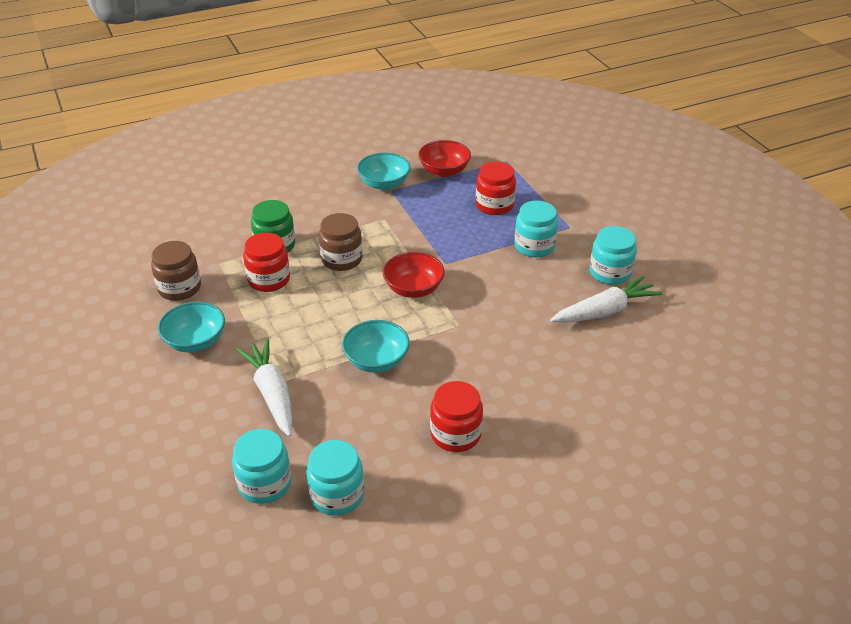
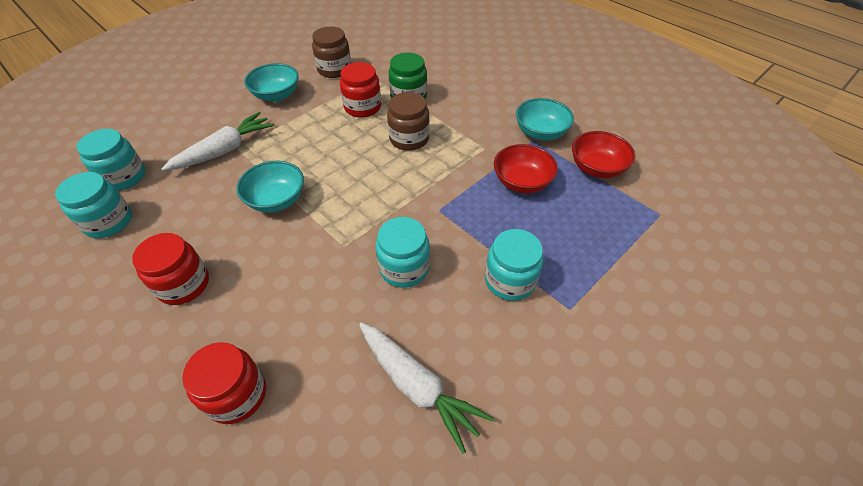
camera: 70 degrees right, 10 degrees up
red bowl [383,252,445,298] -> red bowl moved to [494,144,558,194]
red jar [476,161,516,215] -> red jar moved to [182,342,266,424]
turquoise jar [589,226,637,285] -> turquoise jar moved to [376,217,430,288]

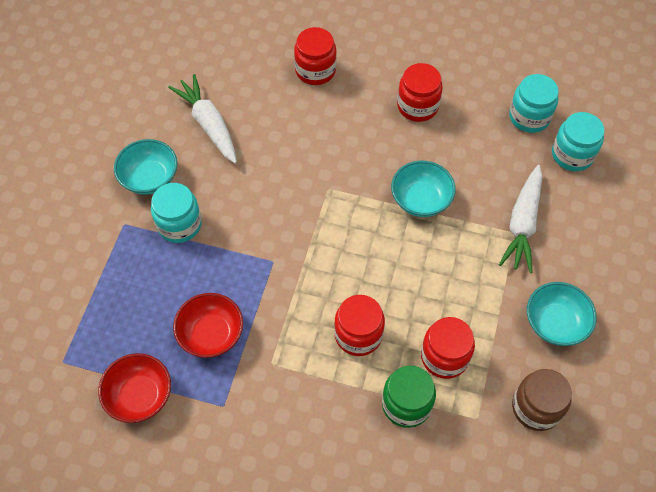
camera: 150 degrees right, 10 degrees up
white carrot [359,322,493,454] -> white carrot turned 45 degrees clockwise [168,74,237,164]
turquoise jar [376,217,430,288] -> none
brown jar [387,92,430,151] -> red jar [334,295,385,356]
turquoise bowl [516,98,574,141] -> turquoise bowl moved to [114,139,177,195]

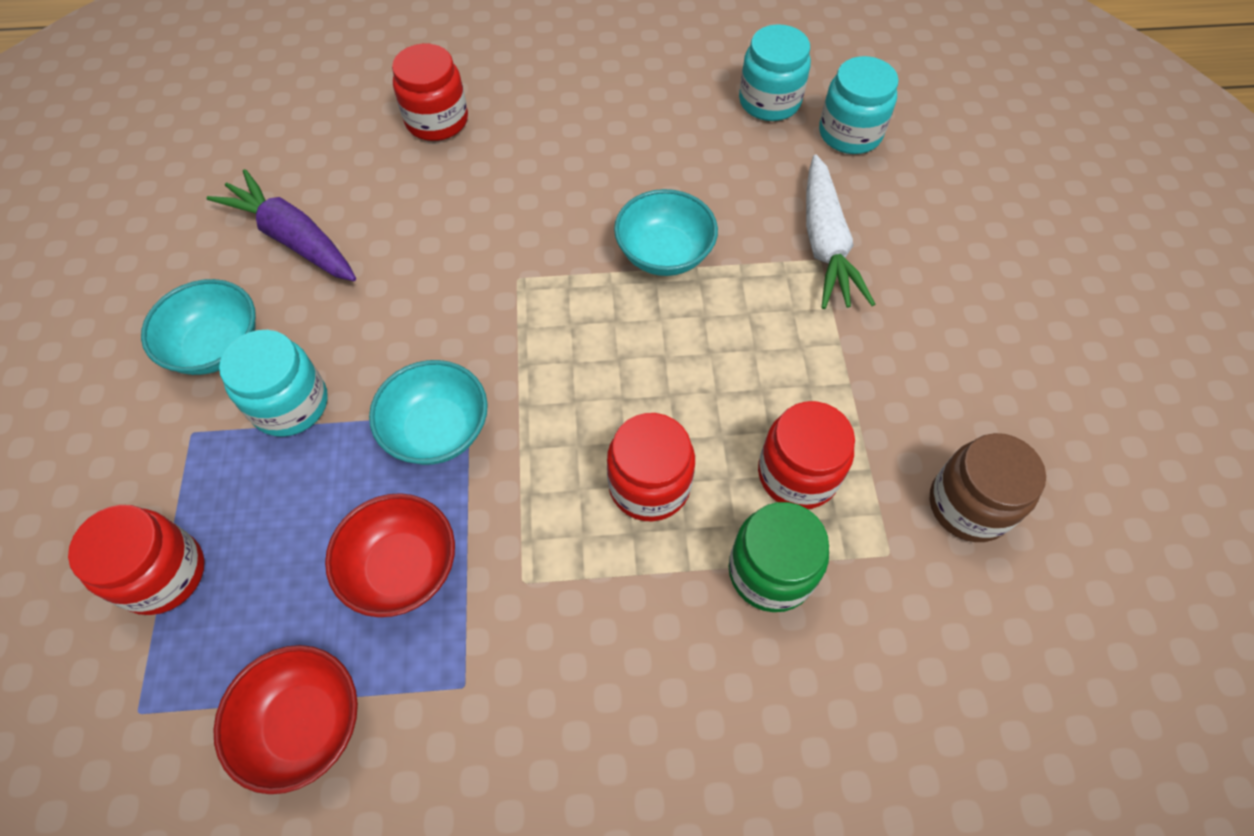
camera: 20 degrees left, 0 degrees up
white carrot [168,74,237,164] -> purple carrot [206,169,356,281]
red jar [397,63,443,122] -> red jar moved to [68,505,205,615]
turquoise bowl [527,282,597,346] -> turquoise bowl moved to [369,360,488,465]

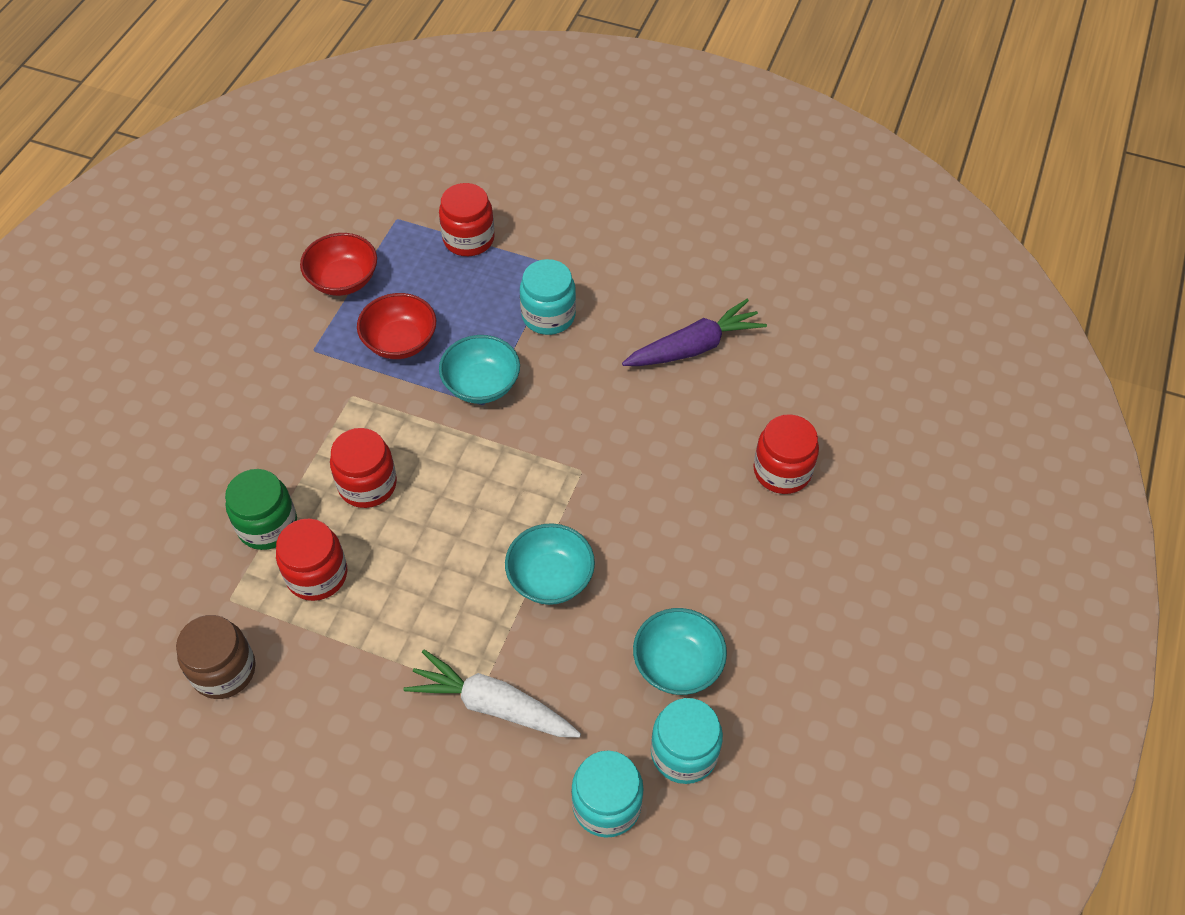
camera: 115 degrees right, 5 degrees down
turquoise bowl [141,279,256,375] -> turquoise bowl moved to [633,608,727,695]

